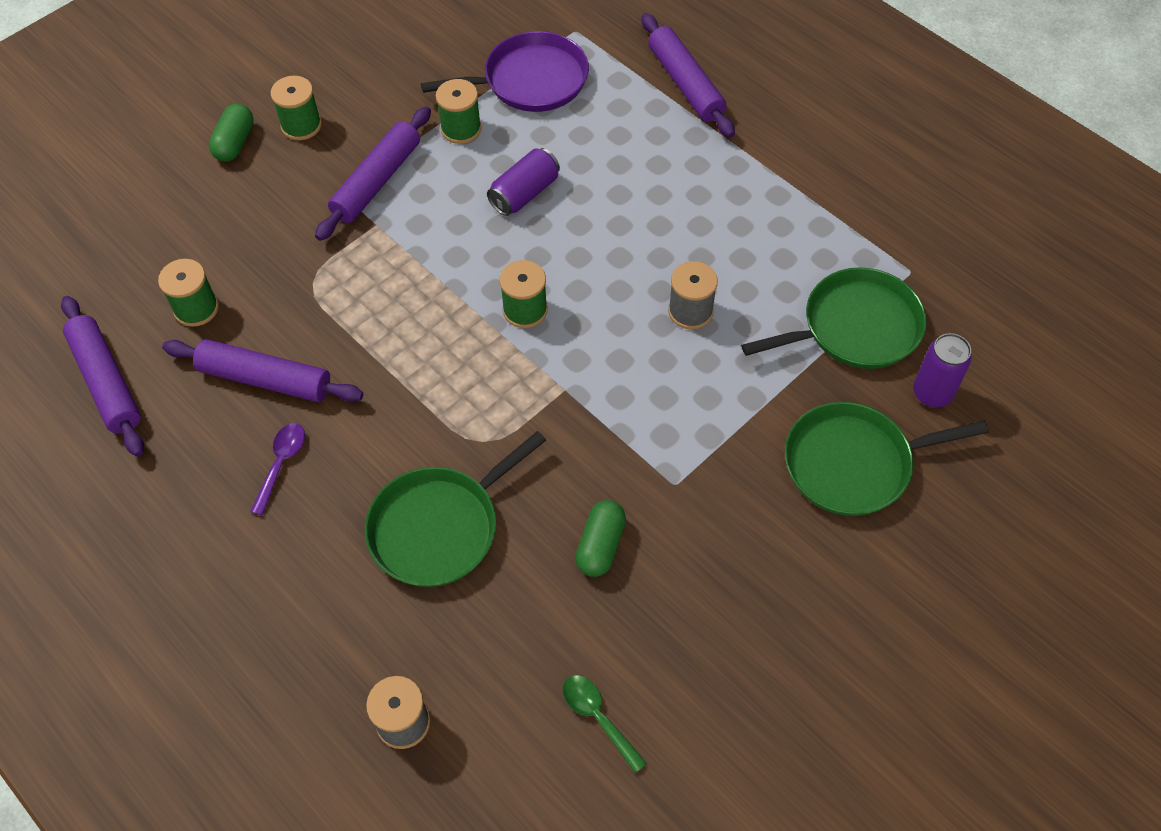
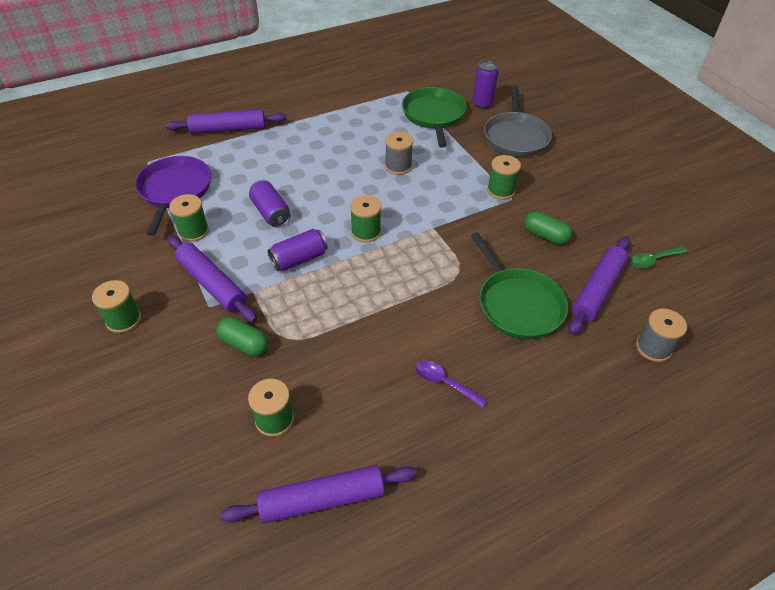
camera: 75 degrees left, 10 degrees down
purple rolling pin [162,339,363,402] -> purple rolling pin moved to [569,237,630,335]
green capsule [209,104,254,161] -> green capsule moved to [216,317,269,356]
green pan [785,402,989,516] -> grey pan [484,86,552,157]
none -> purple can [268,229,328,271]
none -> green spool [487,155,521,200]

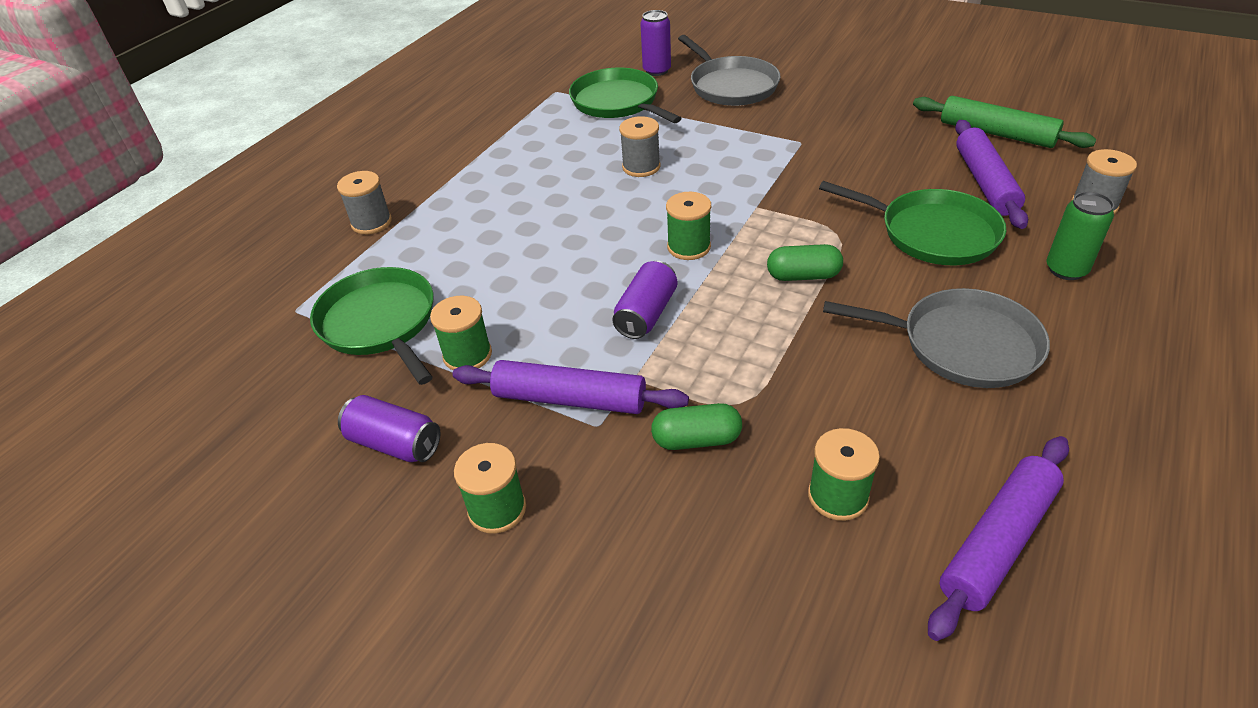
camera: 30 degrees left, 5 degrees down
purple pan [135,156,211,236] -> green pan [310,267,434,385]
purple rolling pin [165,109,286,134] -> grey spool [337,171,392,234]
purple can [249,181,291,228] -> purple can moved to [338,395,440,462]
purple spoon [416,361,487,408] -> grey pan [823,288,1050,388]
green spool [487,155,521,200] -> none
green capsule [524,211,572,245] -> green capsule moved to [767,244,843,281]
green spoon [630,246,687,268] -> green rolling pin [913,96,1096,148]
none -> green can [1046,192,1114,280]

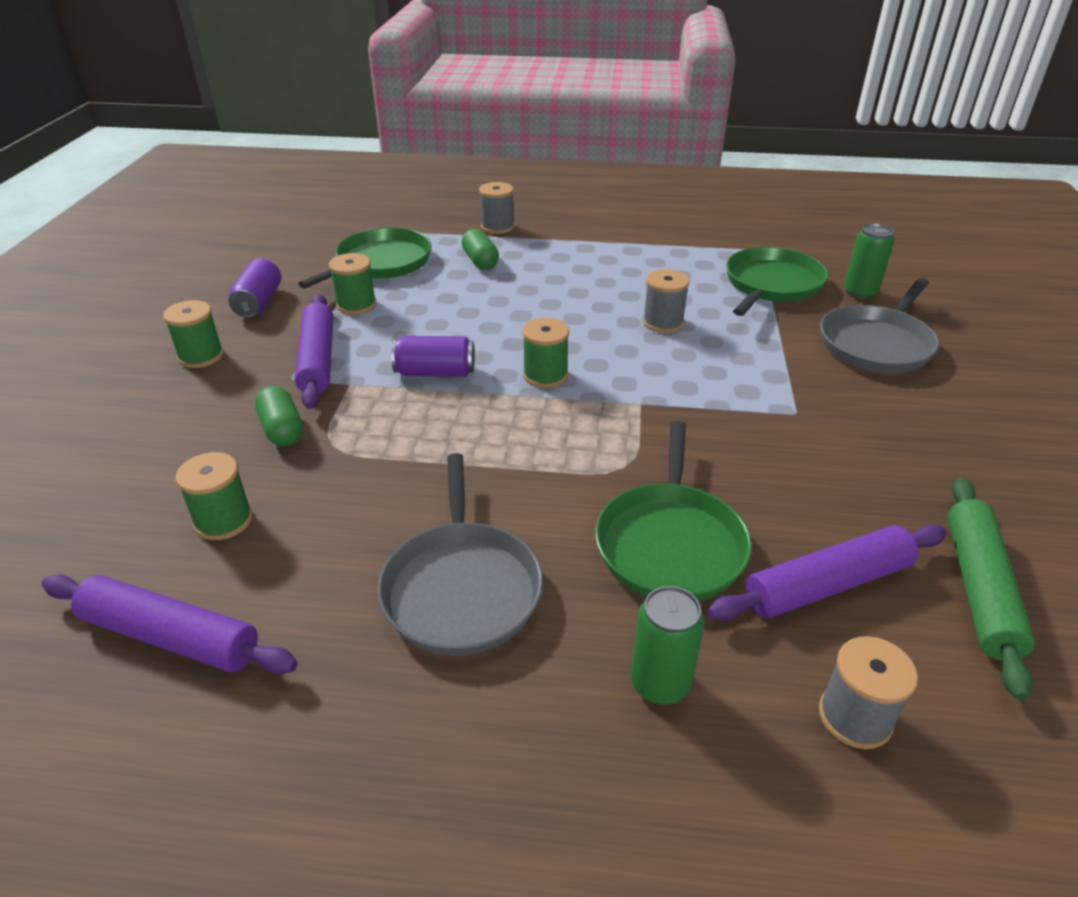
camera: 65 degrees right, 5 degrees down
purple can [640,10,671,76] -> green can [844,223,894,299]
green capsule [767,244,843,281] -> green capsule moved to [462,229,499,270]

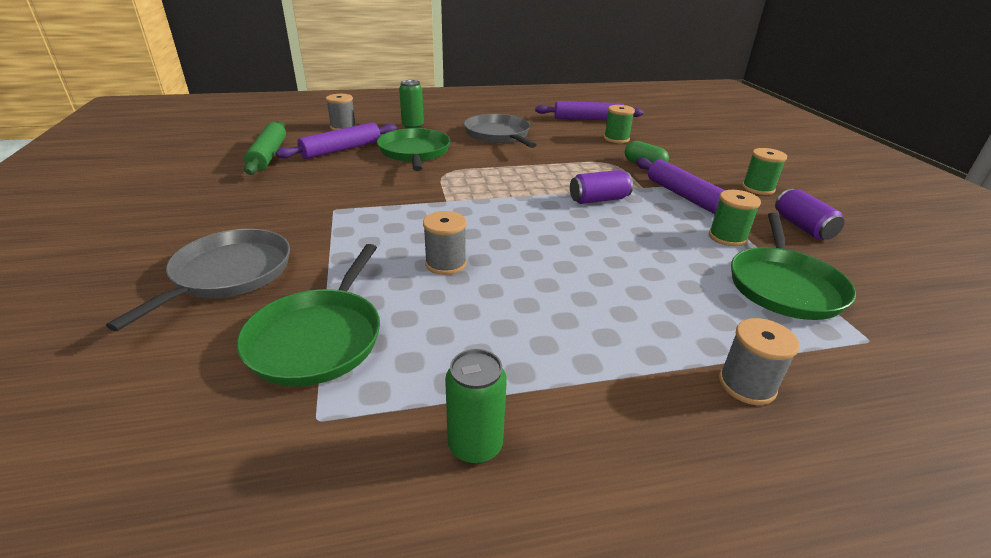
camera: 160 degrees right, 5 degrees down
green capsule [462,229,499,270] -> none
green spool [522,318,569,388] -> none
green can [844,223,894,299] -> green can moved to [445,349,507,464]

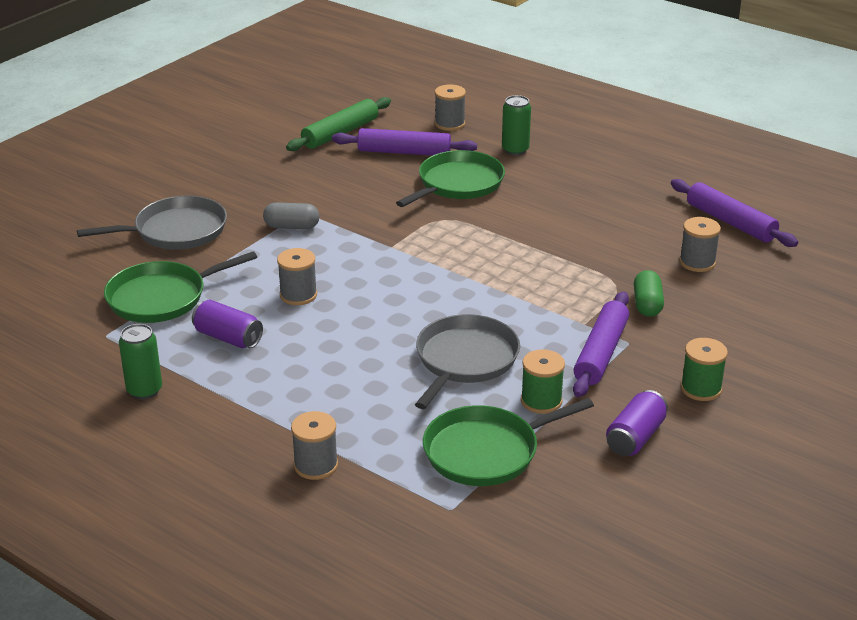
camera: 50 degrees right, 0 degrees up
grey pan [464,114,536,148] -> grey pan moved to [415,314,520,409]
purple can [570,170,633,204] -> purple can moved to [192,300,263,348]
green spool [604,105,635,143] -> grey spool [679,217,721,272]
none -> grey capsule [263,202,319,229]

